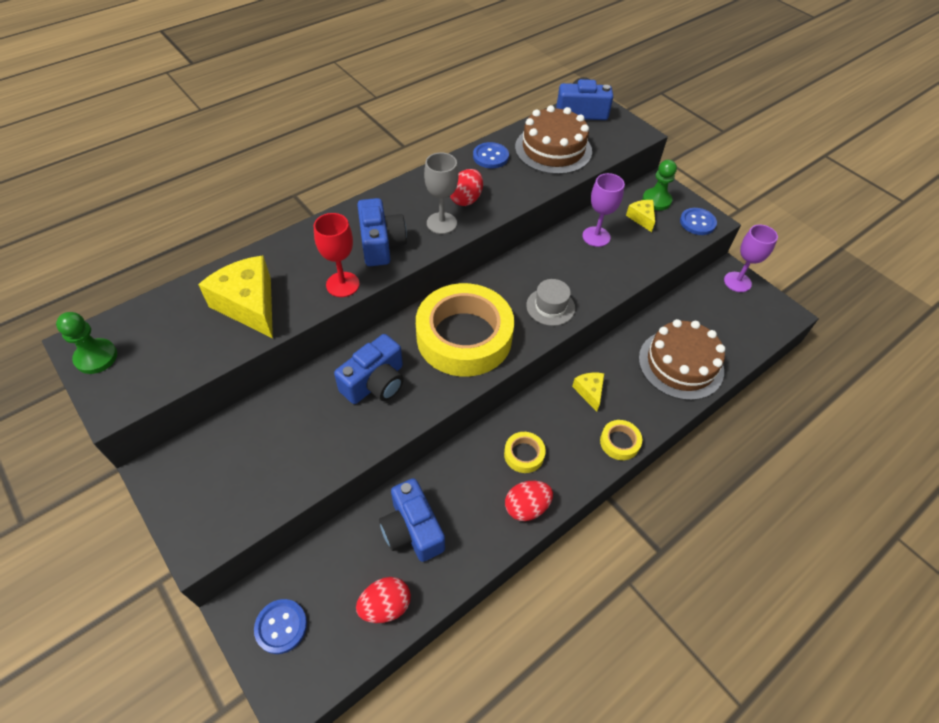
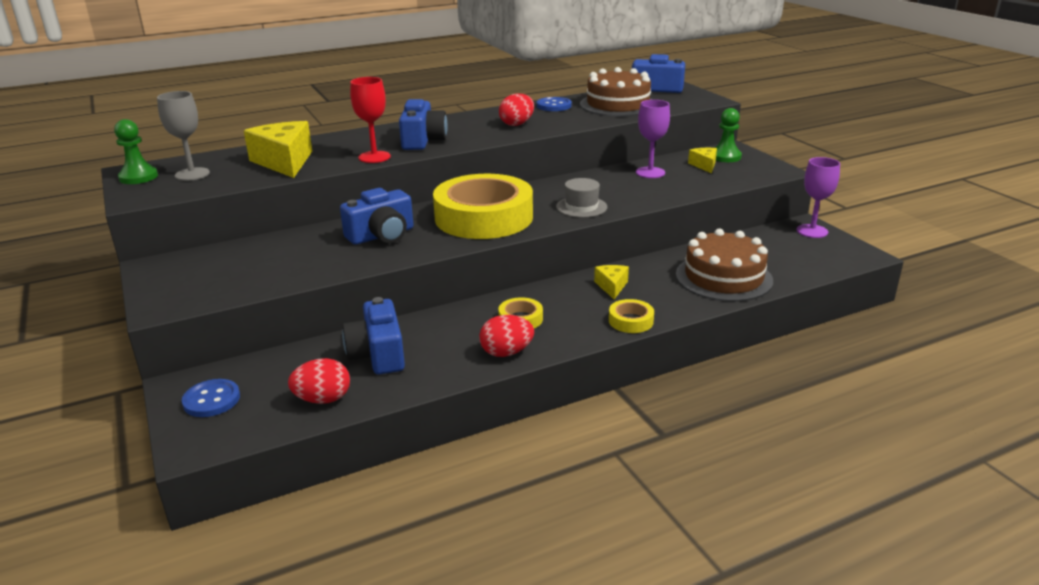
camera: 15 degrees right, 25 degrees down
grey goblet [424,152,459,234] -> grey goblet moved to [157,91,210,181]
blue button [680,208,717,235] -> none

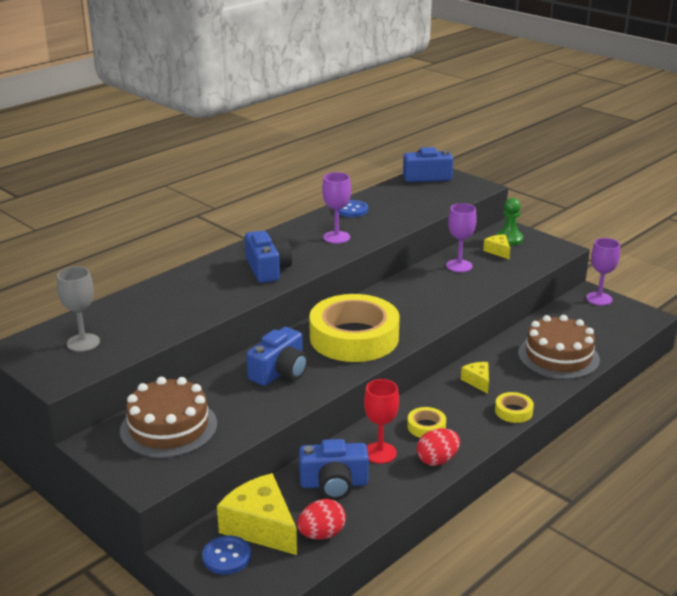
camera: 20 degrees left, 0 degrees up
green pawn [114,119,158,184] -> none
yellow cheese [244,121,312,178] -> yellow cheese moved to [217,473,297,555]
blue camera [342,297,405,375] -> blue camera turned 60 degrees counterclockwise [299,439,369,500]
red goblet [350,77,391,163] -> red goblet moved to [364,379,399,464]
red egg [499,94,534,126] -> purple goblet [322,172,351,244]
grey hat [556,178,607,218] -> none
brown cake [580,67,653,117] -> brown cake moved to [120,377,217,458]

